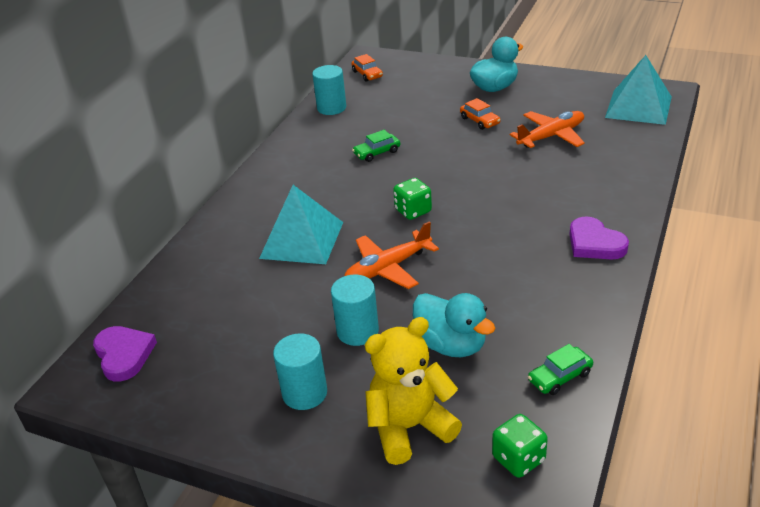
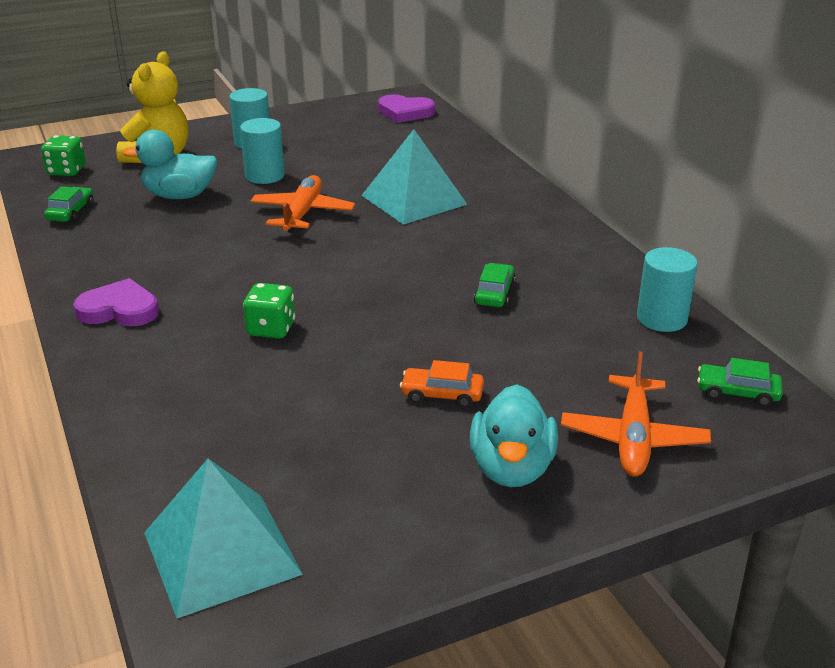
camera: 130 degrees right, 5 degrees down
orange car [351,54,383,82] -> green car [697,358,782,407]
green dice [393,178,432,220] -> green dice moved to [243,283,295,338]
orange plane [510,111,585,148] -> orange plane moved to [561,351,711,477]

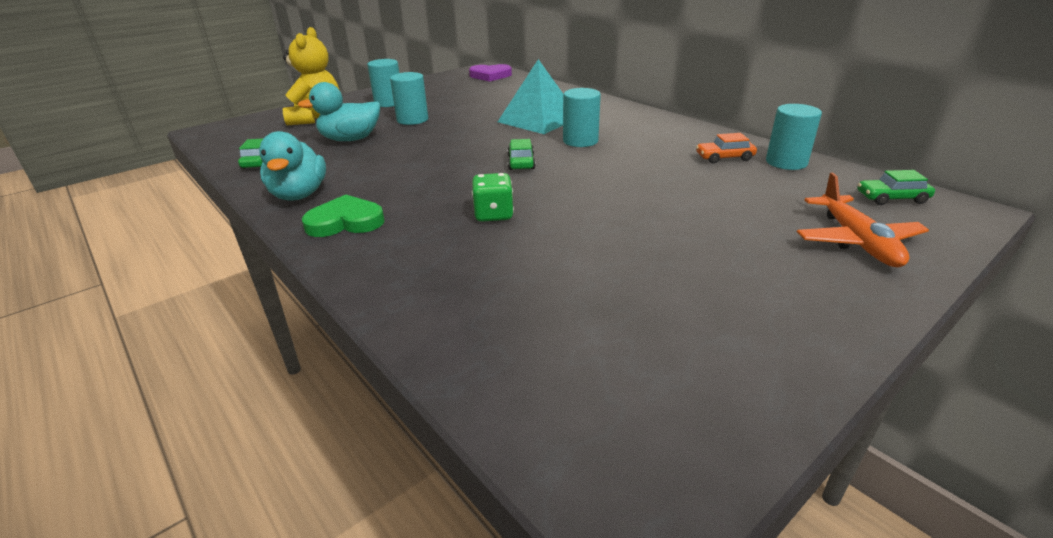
camera: 15 degrees left, 0 degrees up
green dice [41,135,86,176] -> none
purple heart [73,278,159,326] -> green heart [302,195,385,237]
turquoise pyramid [144,459,303,618] -> none
orange plane [251,175,355,233] -> none
orange car [400,360,484,408] -> orange car moved to [696,133,757,164]
turquoise duck [470,384,558,487] -> turquoise duck moved to [259,131,326,200]
green car [473,263,516,307] -> green car moved to [508,139,536,170]
none -> turquoise cylinder [563,88,601,147]

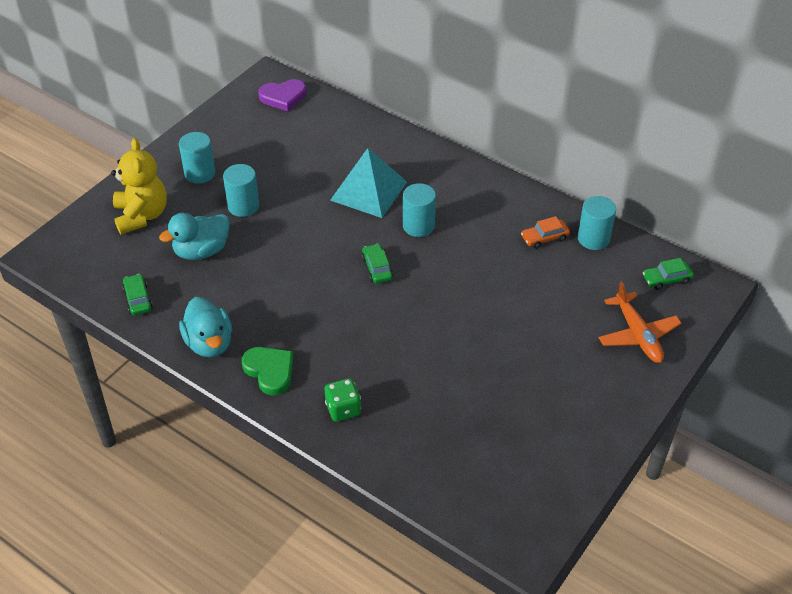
camera: 15 degrees left, 15 degrees up
green heart [302,195,385,237] -> green heart turned 75 degrees clockwise [242,347,294,395]
green dice [472,173,514,222] -> green dice moved to [325,378,361,422]

